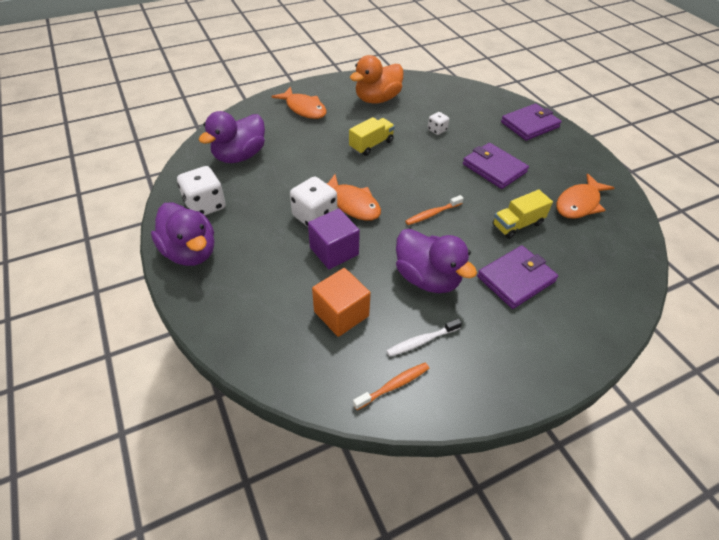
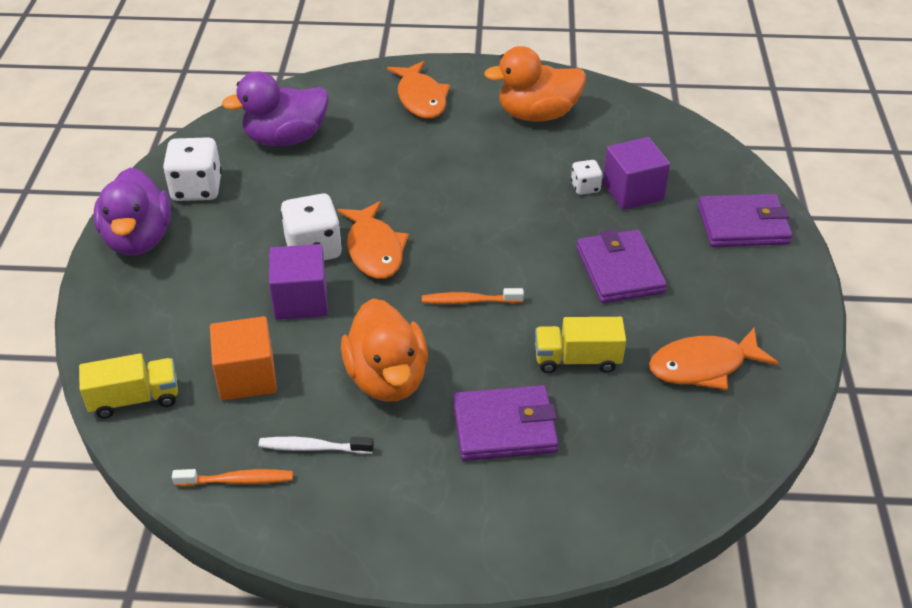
camera: 30 degrees right, 5 degrees down
yellow truck [349,117,395,156] -> yellow truck moved to [79,353,178,419]
purple duck [396,229,477,293] -> orange duck [341,298,428,402]
none -> purple cube [603,137,670,210]

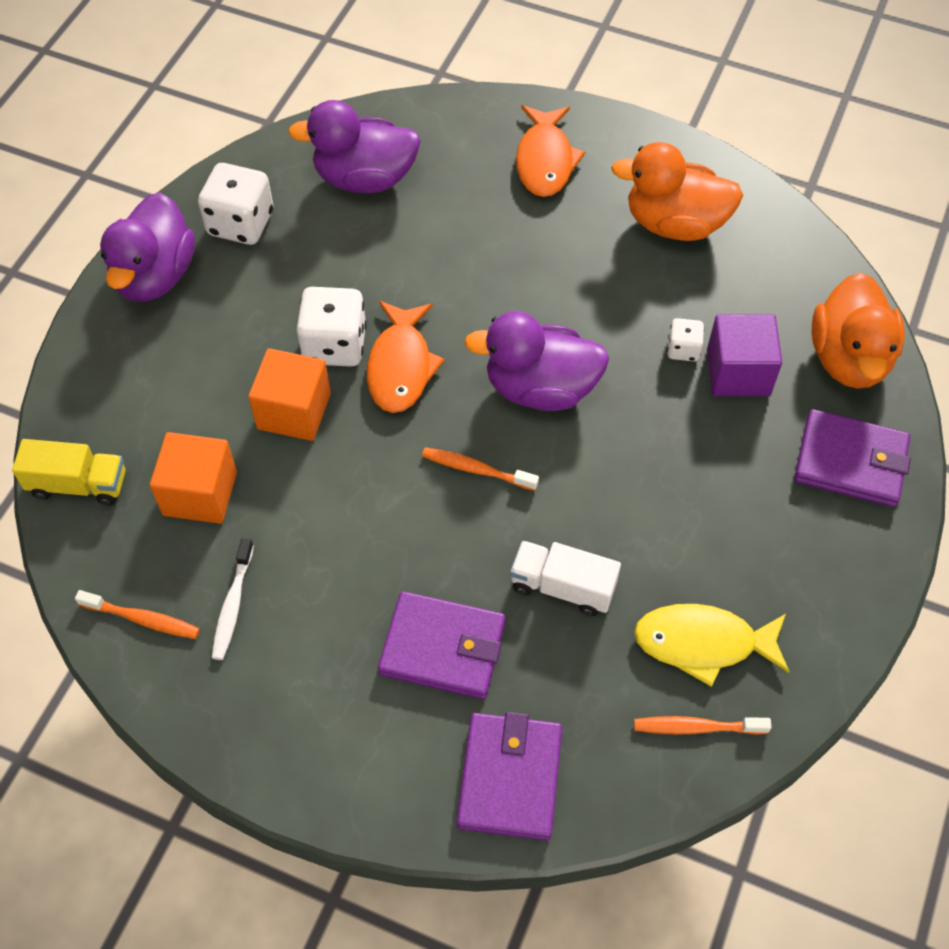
camera: 20 degrees right, 15 degrees up
white toothbrush [259,437,374,454] -> white toothbrush turned 105 degrees counterclockwise [212,538,254,660]
purple cube [269,244,328,320] -> orange cube [248,348,331,441]
orange duck [341,298,428,402] -> orange duck moved to [812,272,905,389]
yellow truck [535,317,626,373] -> white truck [510,541,621,616]
purple wallet [576,229,667,303] -> purple wallet moved to [457,712,562,841]
orange fish [649,327,778,390] -> yellow fish [634,604,790,687]
none -> purple duck [464,311,609,411]
none -> orange toothbrush [634,716,772,735]

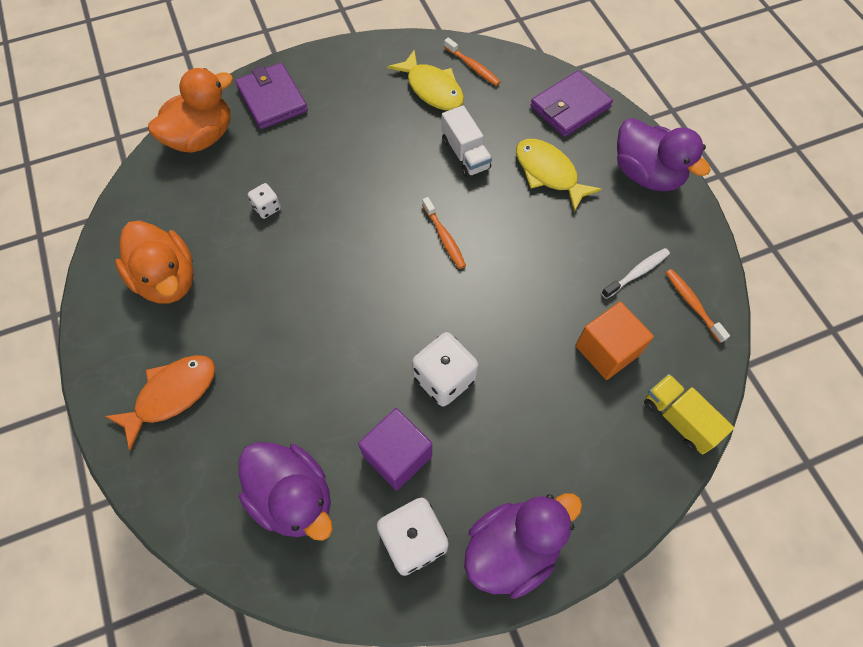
camera: 135 degrees left, 5 degrees up
orange cube [248,348,331,441] -> none
orange fish [367,301,445,413] -> none
purple wallet [378,591,506,699] -> yellow fish [516,139,602,212]
purple duck [464,311,609,411] -> purple duck moved to [617,118,711,191]
purple cube [707,314,782,396] -> purple cube moved to [358,408,432,491]

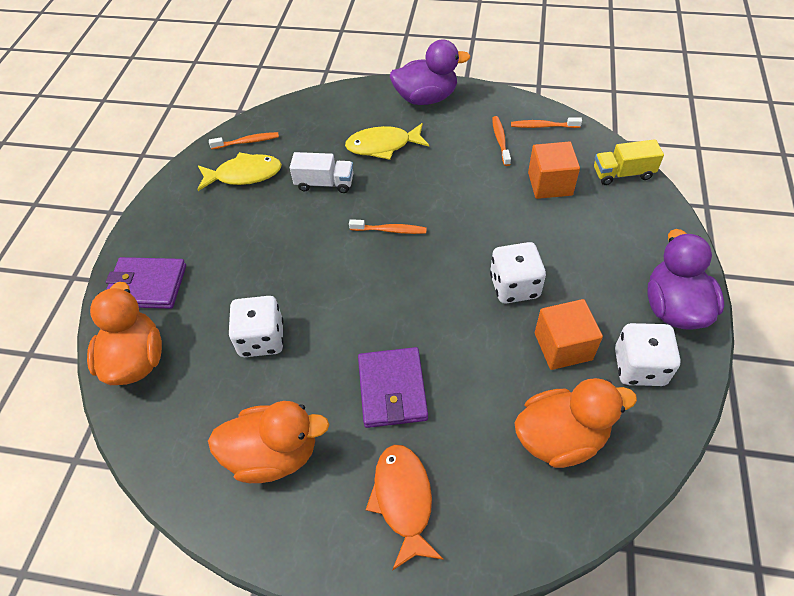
camera: 55 degrees left, 10 degrees down
purple duck [239,442,333,541] -> orange duck [514,378,637,468]
white dice [248,183,281,219] -> white dice [228,296,284,357], size x1.88
purple cube [358,408,432,491] -> orange cube [535,299,603,370]
purple wallet [530,70,613,137] -> purple wallet moved to [358,347,428,428]
white toothbrush [601,248,670,299] -> orange toothbrush [492,116,511,166]

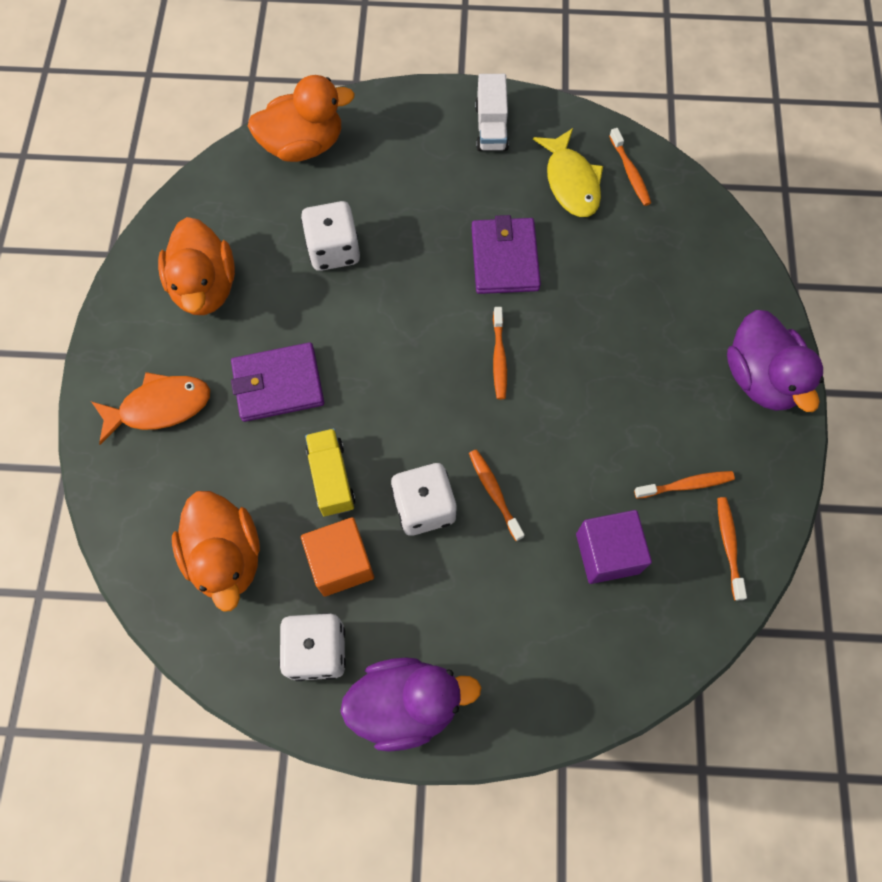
camera: 80 degrees right, 15 degrees up
purple wallet [106,257,186,309] -> purple wallet moved to [472,215,541,294]
white truck [290,152,353,193] -> white truck moved to [475,74,509,151]
yellow fish [345,123,429,160] -> none
orange cube [528,141,580,199] -> purple cube [576,510,652,584]
yellow truck [594,139,664,185] -> yellow truck moved to [305,428,356,516]
none -> orange toothbrush [469,449,525,541]

